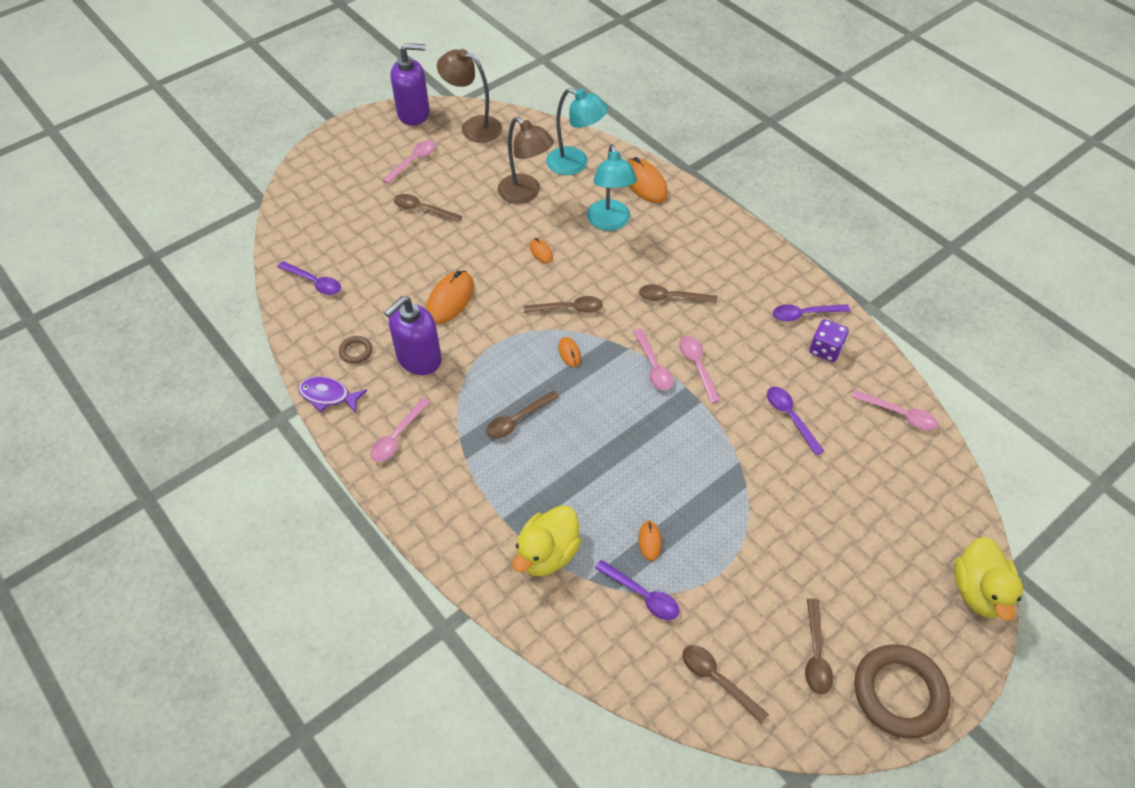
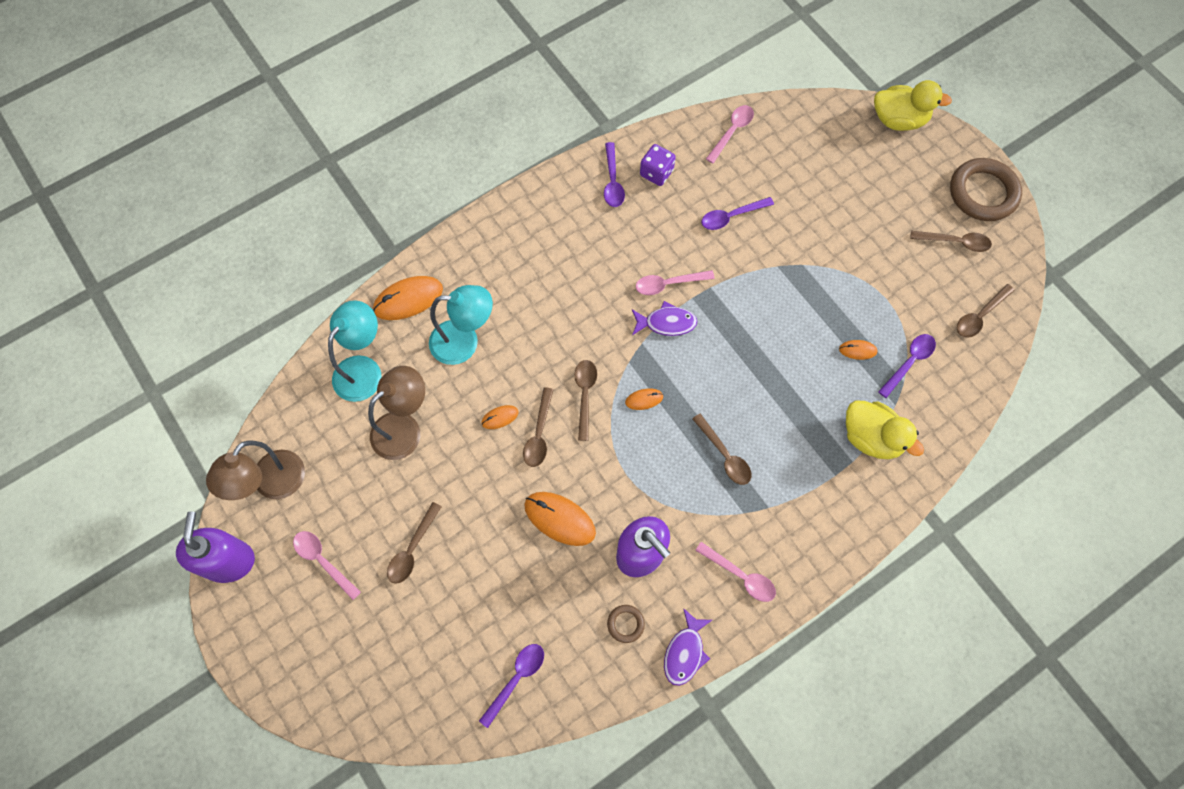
camera: 85 degrees left, 15 degrees up
pink spoon [633,328,673,390] -> purple fish [632,301,697,336]
brown spoon [639,284,717,303] -> brown spoon moved to [523,387,554,467]

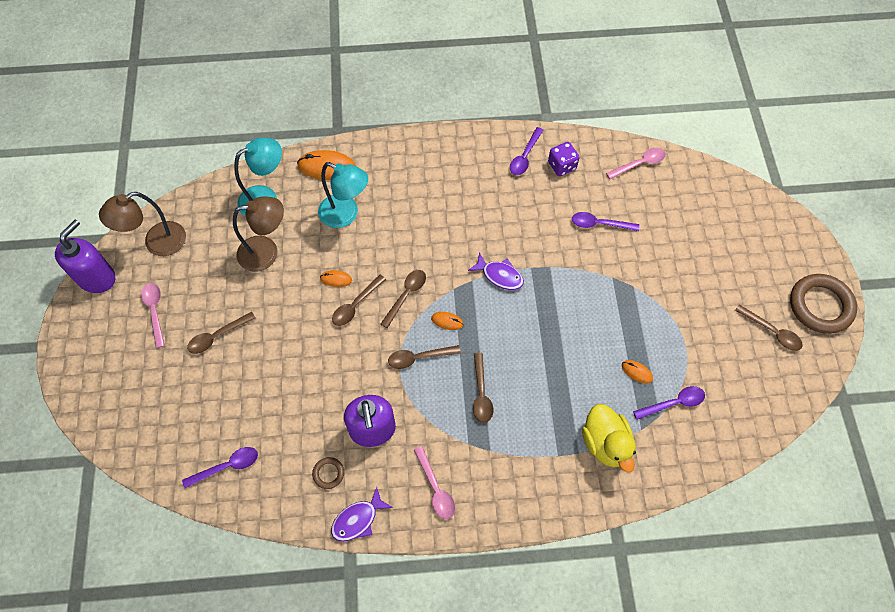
camera: 30 degrees right, 5 degrees down
orange mouse [524,492,596,546] -> none
pink spoon [636,270,715,295] -> none
yellow duck [874,80,952,131] -> none
brown spoon [957,284,1015,338] -> brown spoon moved to [388,345,461,369]

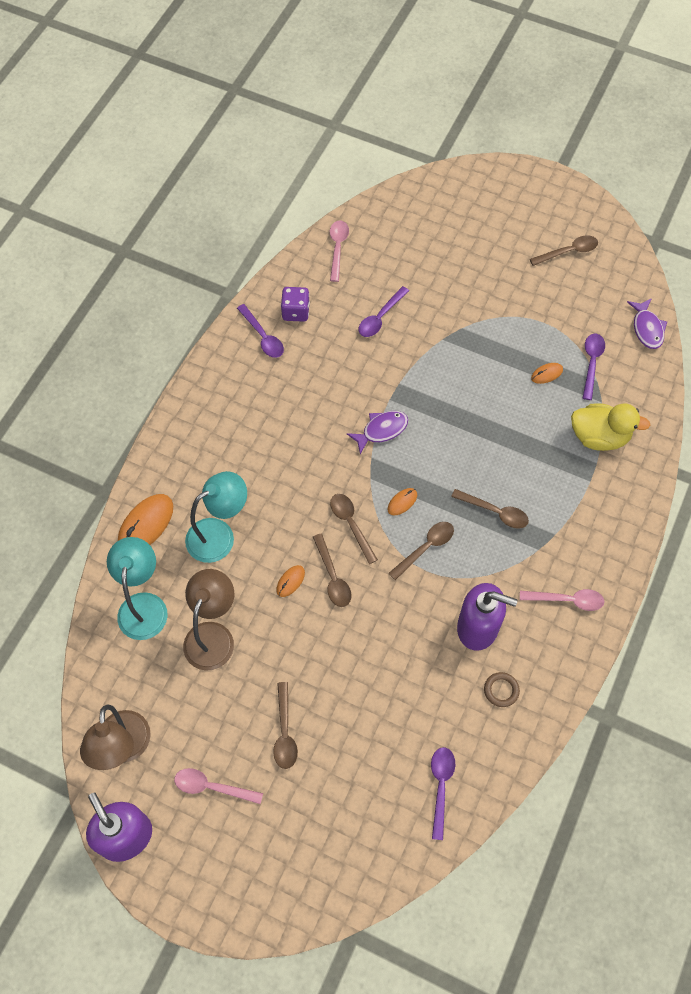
camera: 60 degrees left, 0 degrees up
purple fish [331,487,393,542] -> purple fish moved to [627,298,667,349]
brown spoon [388,345,461,369] -> brown spoon turned 150 degrees counterclockwise [389,522,454,580]
brown ring [790,274,857,334] -> none

